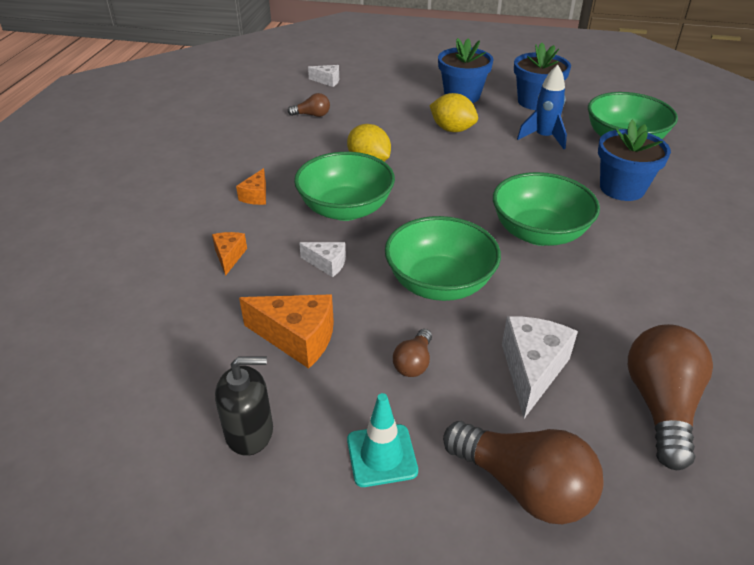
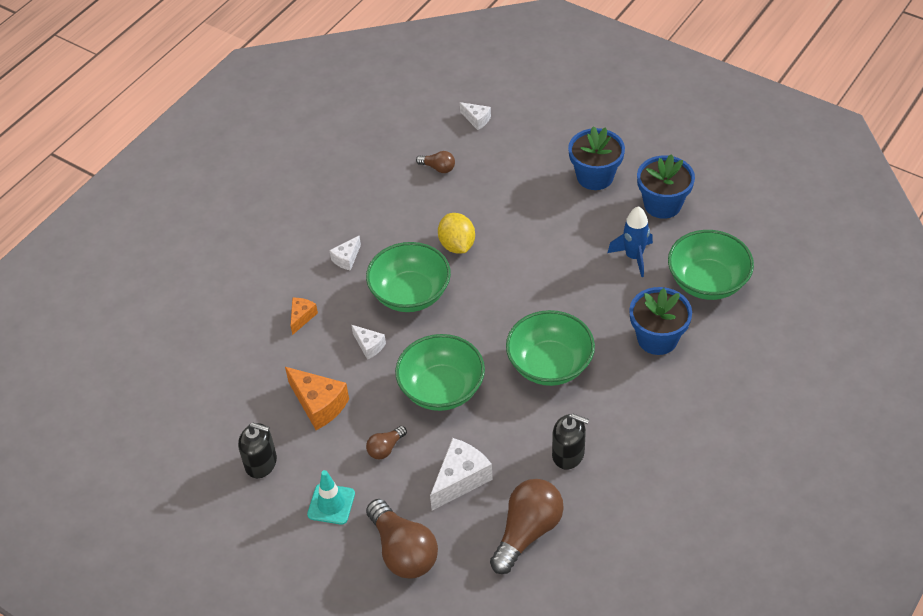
camera: 25 degrees right, 10 degrees up
orange cheese [236,168,266,205] -> white cheese [330,235,361,271]
yellow lemon [429,93,478,132] -> none
none -> black soap dispenser [552,414,589,470]

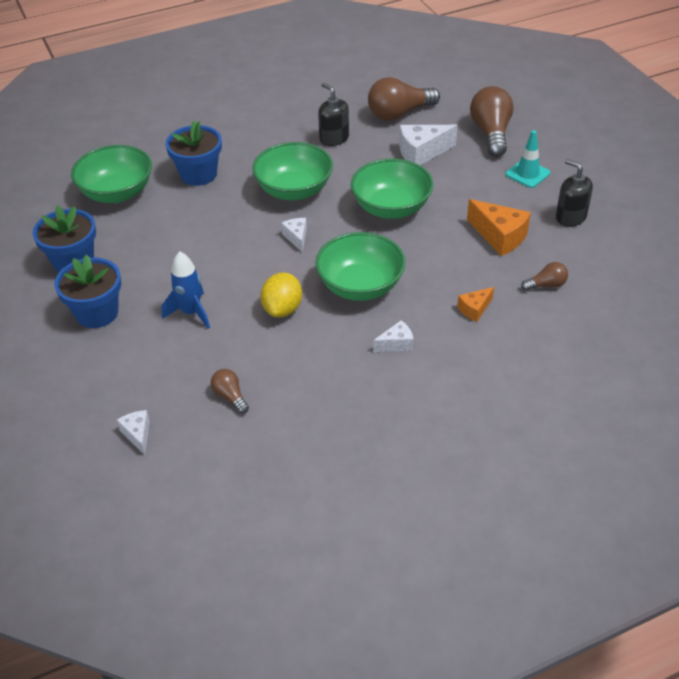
camera: 150 degrees left, 5 degrees down
orange cheese [285,367,349,430] -> orange cheese turned 150 degrees clockwise [467,199,531,256]
white cheese [352,325,386,360] -> white cheese moved to [281,218,307,252]
brown light bulb [366,426,407,460] -> brown light bulb moved to [521,262,568,291]
blue rocket [607,206,653,277] -> blue rocket moved to [161,251,210,329]

